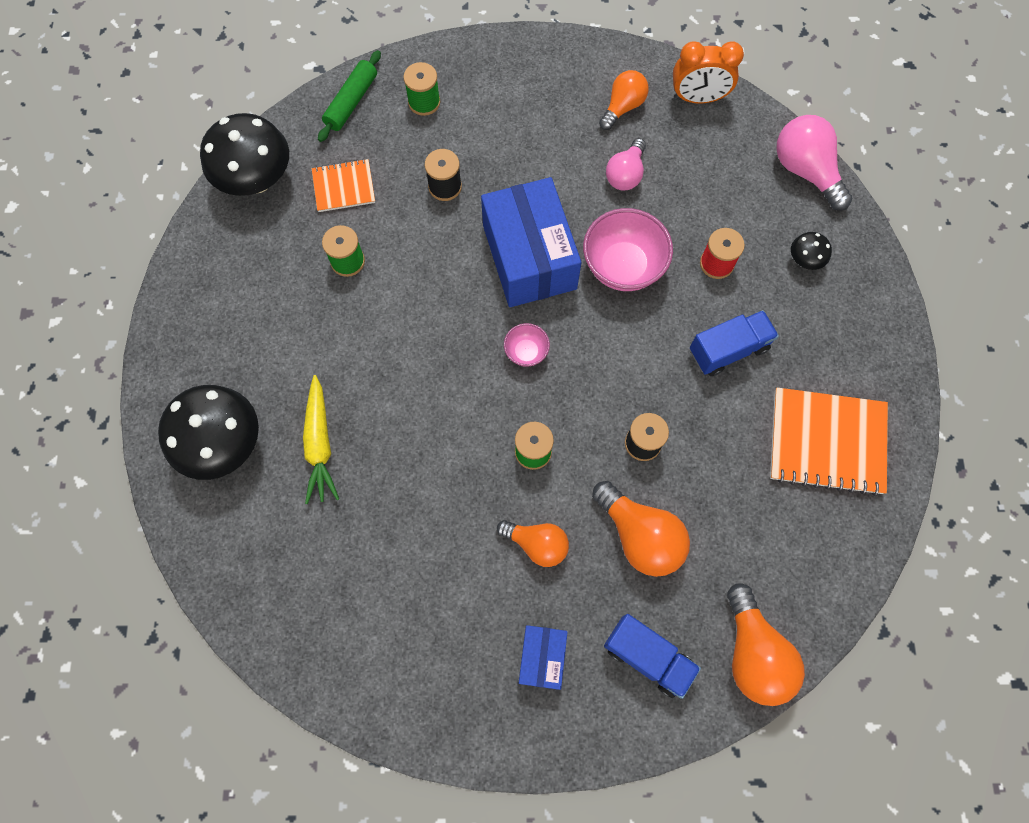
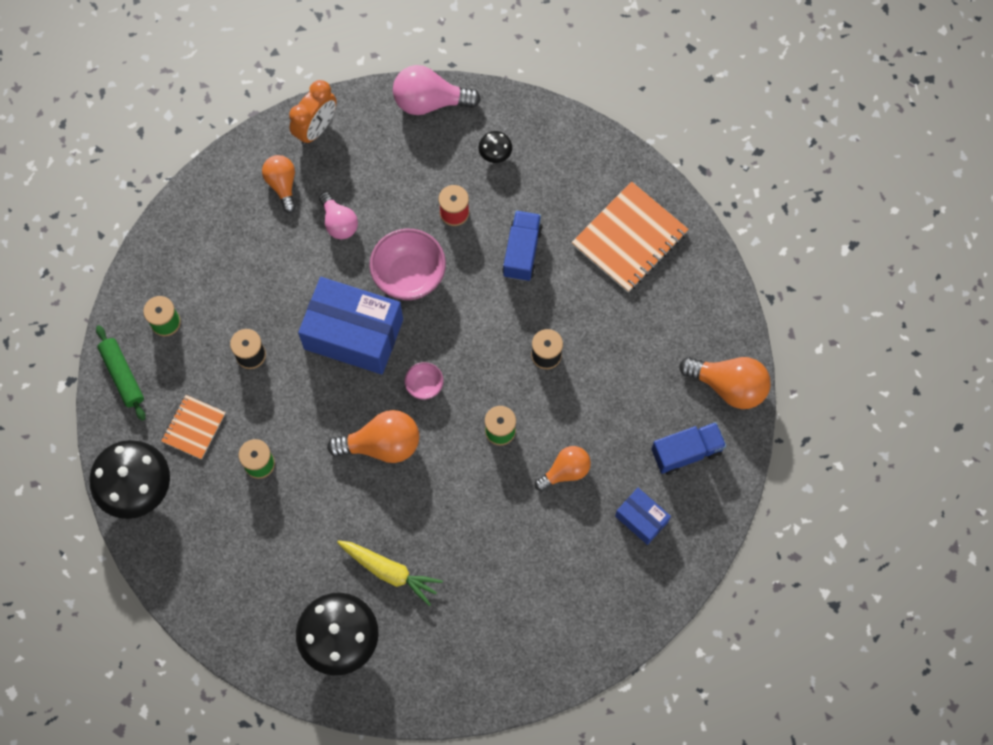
camera: 55 degrees left, 0 degrees up
orange light bulb [592,481,690,577] -> orange light bulb moved to [327,410,419,463]

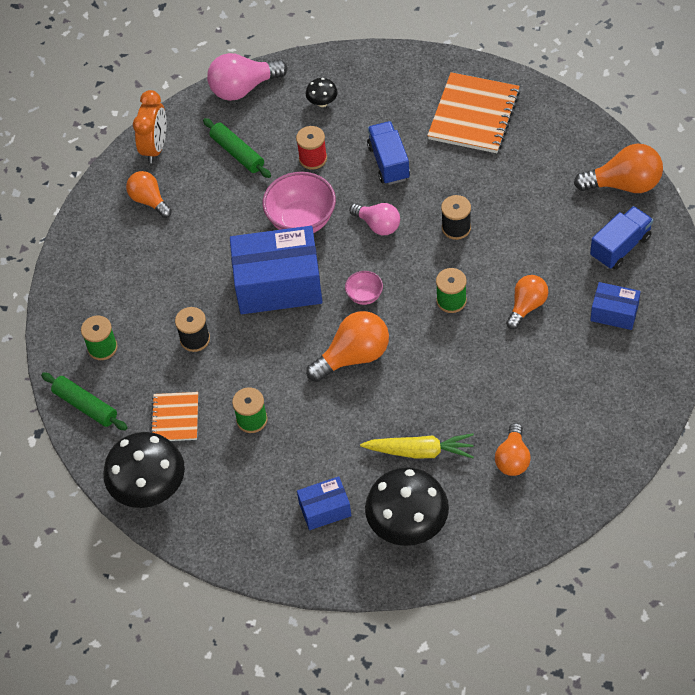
camera: 20 degrees left, 15 degrees down
pink light bulb [319,192,358,239] -> pink light bulb moved to [350,203,400,235]
none -> green rolling pin [203,118,271,178]
none -> blue box [297,476,351,530]
none -> orange light bulb [495,423,531,476]

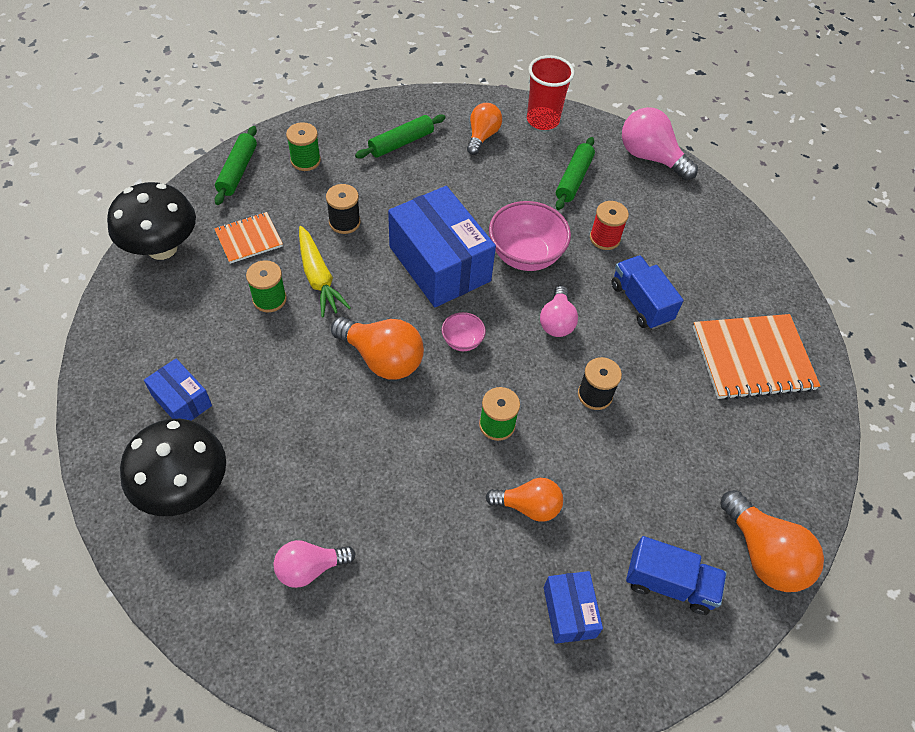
camera: 55 degrees right, 0 degrees up
orange clock [133,90,167,163] -> red cup [527,55,575,130]
black mushroom [306,78,338,107] -> none
yellow carrot [360,433,474,459] -> yellow carrot moved to [299,226,351,318]
blue truck [367,121,410,185] -> blue truck turned 75 degrees counterclockwise [612,255,684,329]
orange light bulb [495,423,531,476] -> pink light bulb [274,540,356,588]
none -> green rolling pin [355,114,446,159]

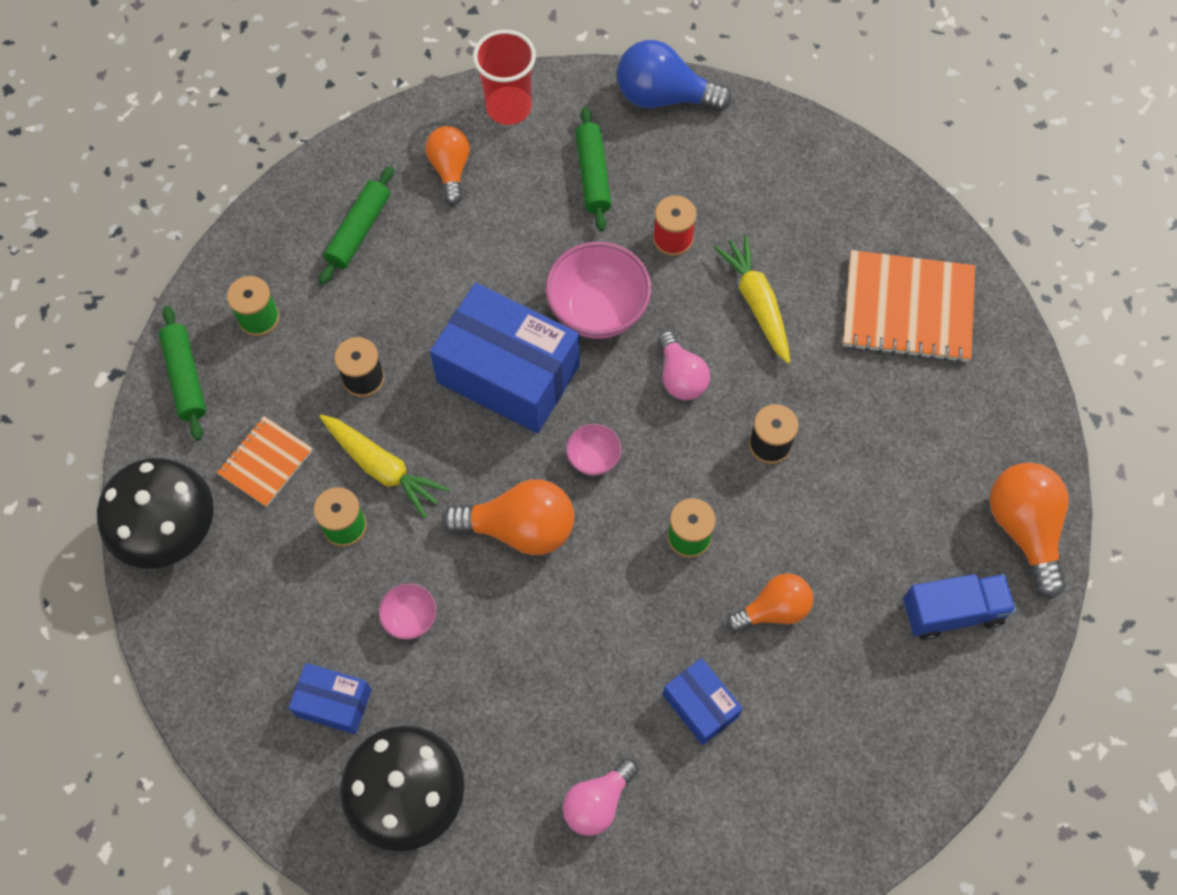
camera: 25 degrees left, 10 degrees up
blue box [544,571,603,644] -> blue box moved to [663,658,743,745]
blue truck [612,255,684,329] -> yellow carrot [714,235,790,364]
pink light bulb [622,107,698,181] -> blue light bulb [617,40,732,111]
orange notebook [693,314,820,400] -> orange notebook turned 45 degrees clockwise [843,250,975,363]
orange light bulb [720,490,824,592] -> orange light bulb turned 135 degrees counterclockwise [990,463,1069,599]
none -> pink bowl [379,583,437,640]

